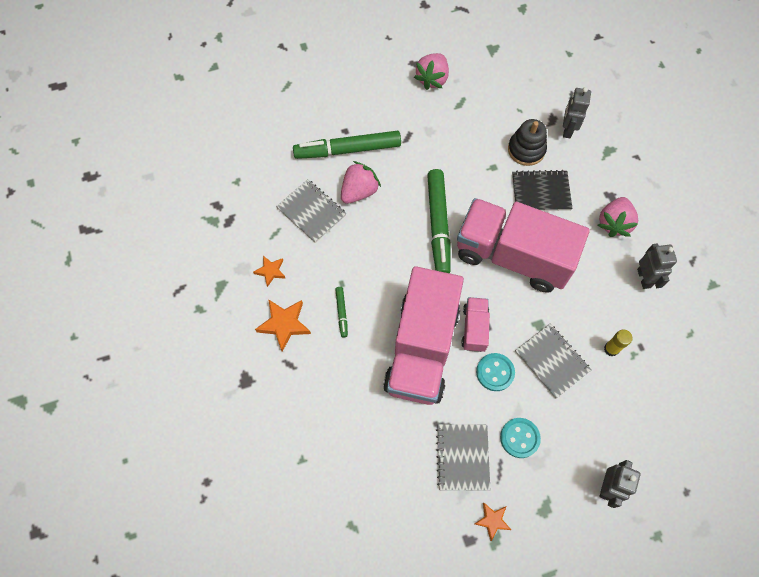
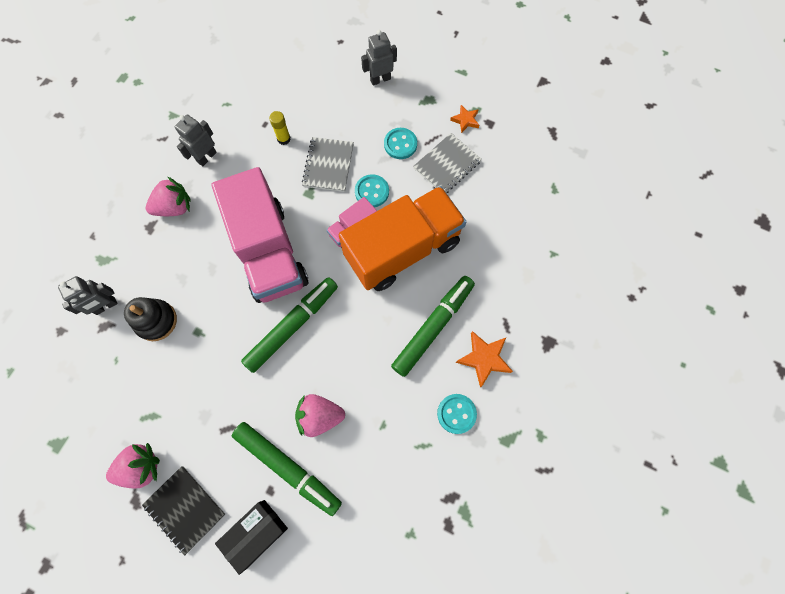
camera: 135 degrees left, 5 degrees up
orange star [253,256,286,287] -> turquoise button [437,394,477,434]
grey notebook [276,179,347,243] -> none
green marker [335,287,348,337] -> green marker [391,276,475,377], size x2.25
pink truck [383,266,464,405] -> orange truck [339,186,466,291]
black notebook [512,170,573,211] -> black notebook moved to [142,466,225,556]
none -> black box [215,500,288,575]

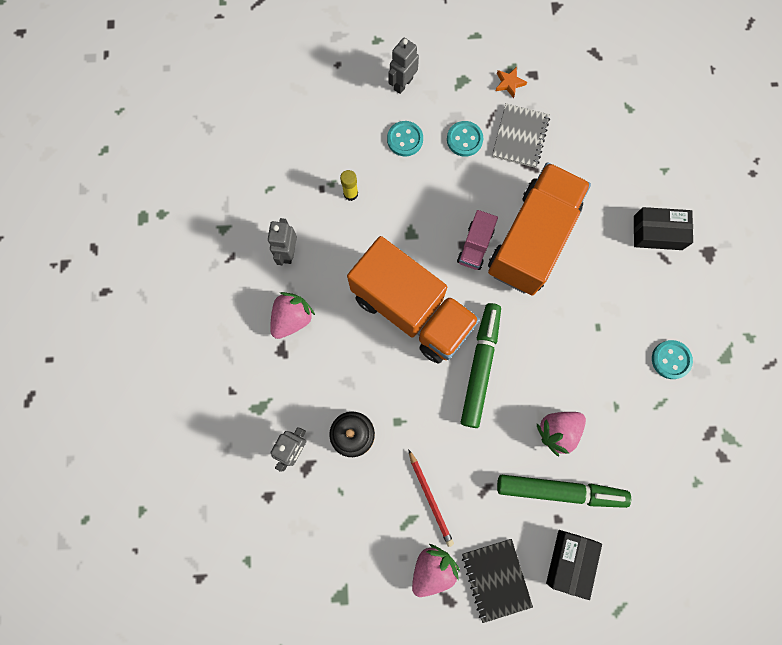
camera: 30 degrees left, 5 degrees up
black notebook [142,466,225,556] -> black notebook turned 60 degrees clockwise [462,539,533,623]
pink truck [212,167,308,303] -> orange truck [347,236,480,363]
grey notebook [302,137,354,192] -> none
turquoise button [355,174,389,207] -> turquoise button moved to [387,121,423,156]
green marker [391,276,475,377] -> none
orange star [456,331,513,388] -> none
none -> red pencil [408,449,454,547]
none -> black box [634,207,693,250]

